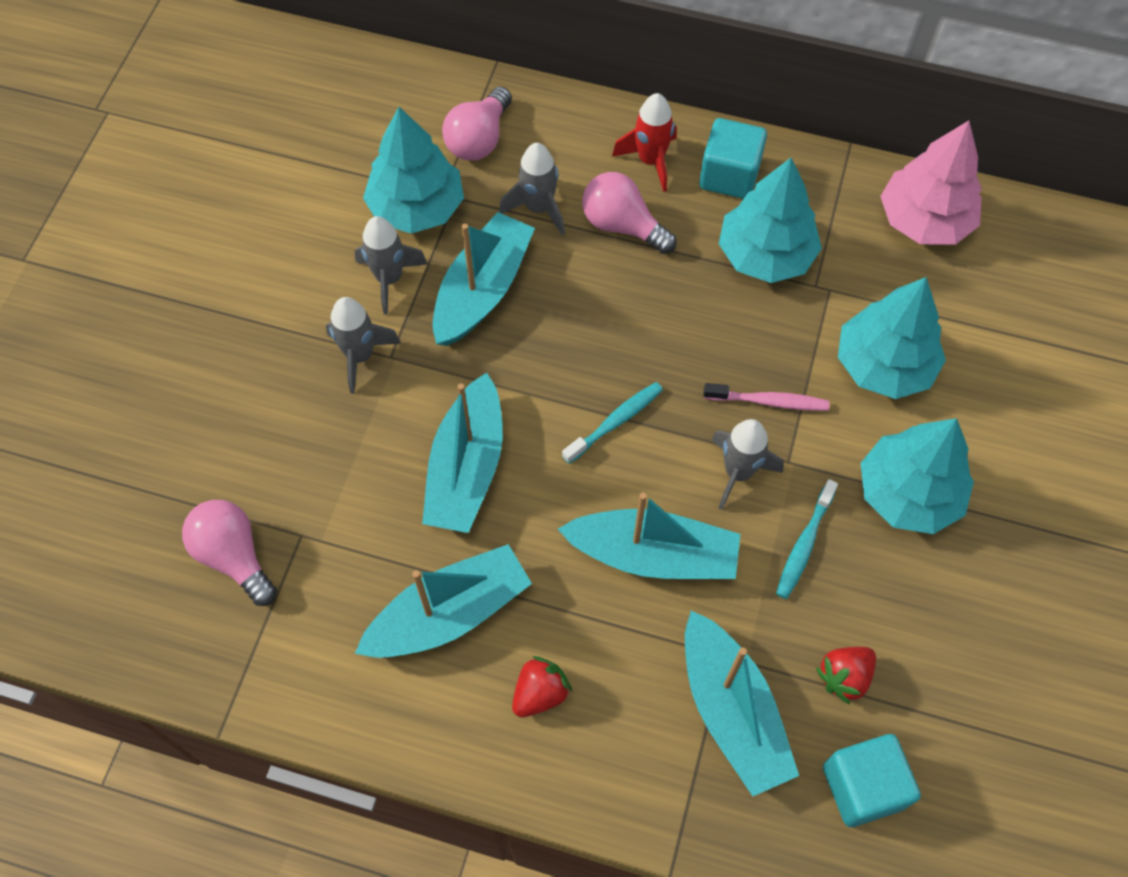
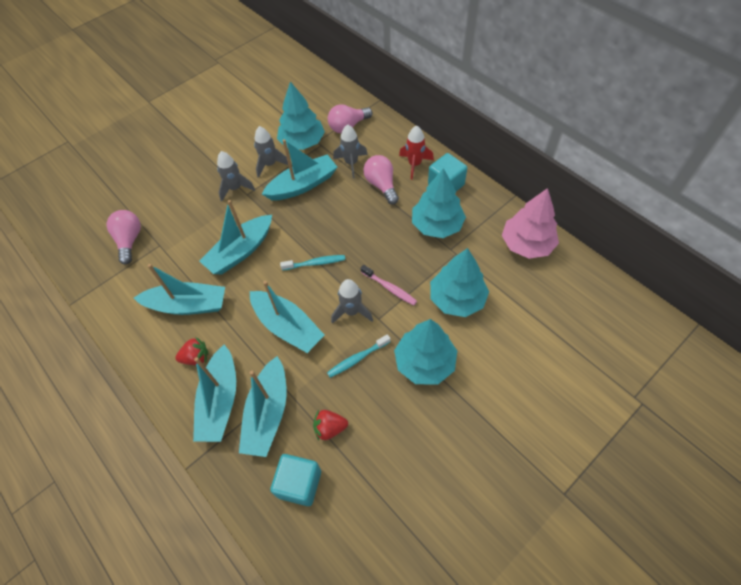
camera: 35 degrees right, 5 degrees down
none -> turquoise boat [193,344,236,442]

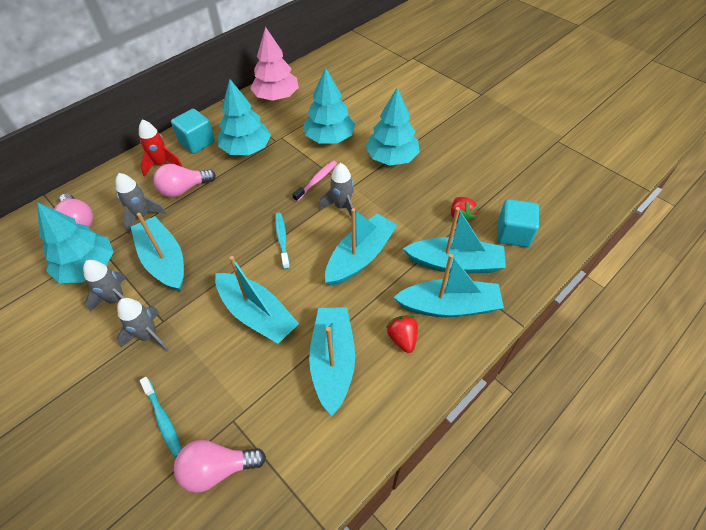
camera: 95 degrees left, 5 degrees down
turquoise toothbrush [327,334,391,378] -> turquoise toothbrush moved to [140,377,182,457]

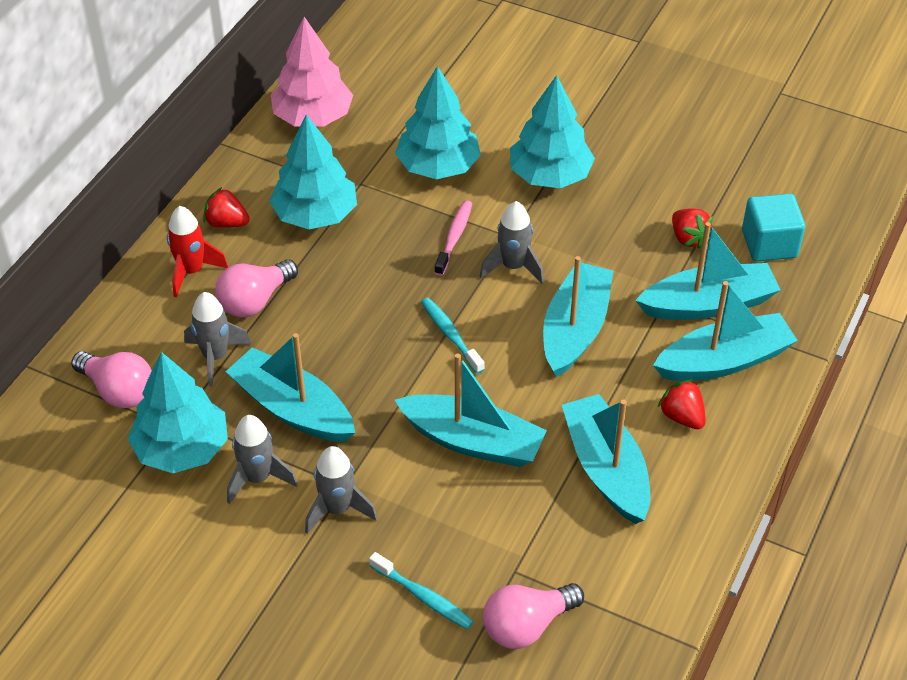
camera: 20 degrees left, 5 degrees down
turquoise cube [171,109,215,154] -> red strawberry [203,187,250,228]

